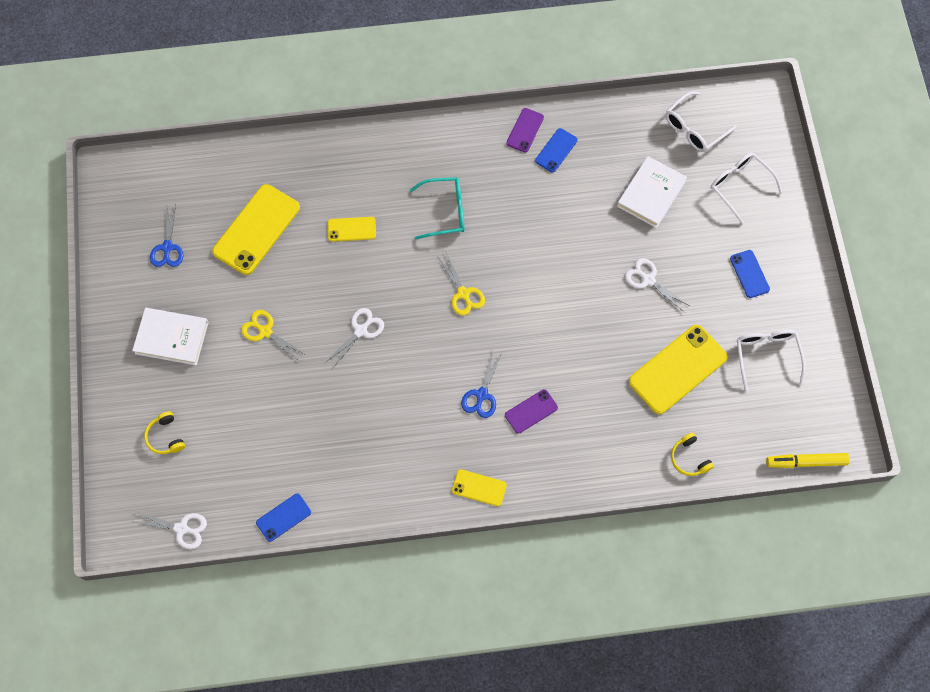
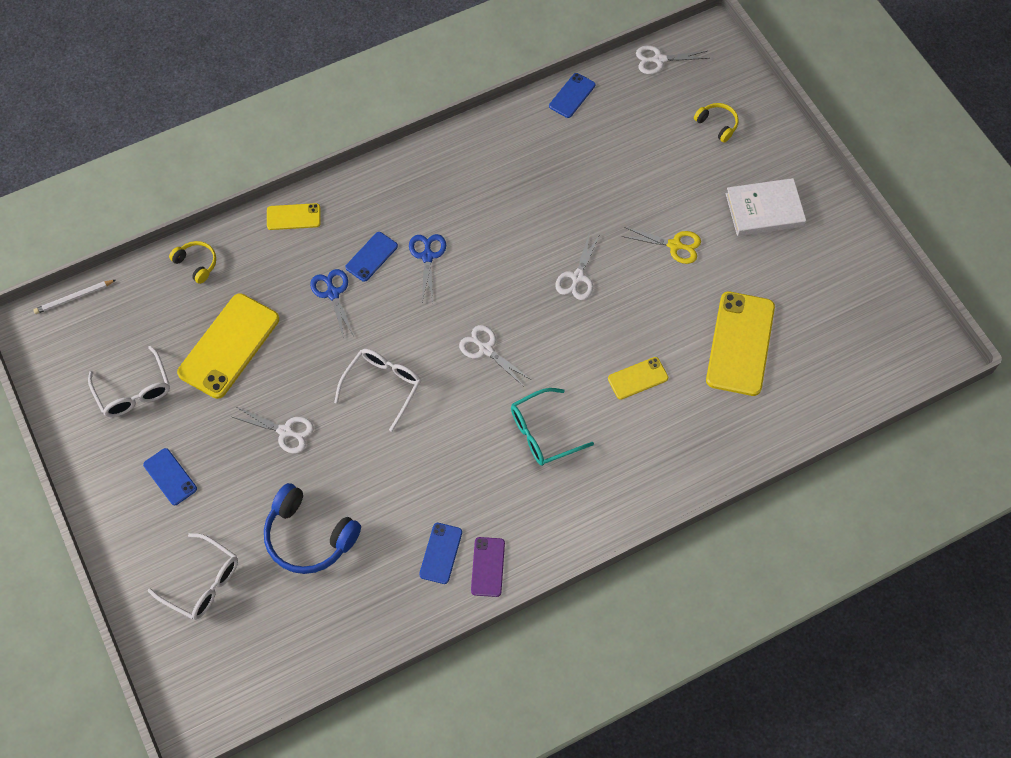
camera: 160 degrees right, 5 degrees down
blue scissors [150,204,183,267] -> blue scissors moved to [310,269,354,339]
yellow scissors [437,253,485,316] -> white scissors [459,325,530,386]
yellow phone [452,469,507,506] -> yellow phone moved to [267,203,321,230]
purple phone [505,389,558,434] -> blue phone [345,232,398,282]
white book [617,156,687,228] -> blue headphones [264,483,361,574]
white glasses [666,91,736,152] -> white glasses moved to [334,349,421,432]
yellow marker [766,453,850,468] -> white pencil [33,280,116,314]

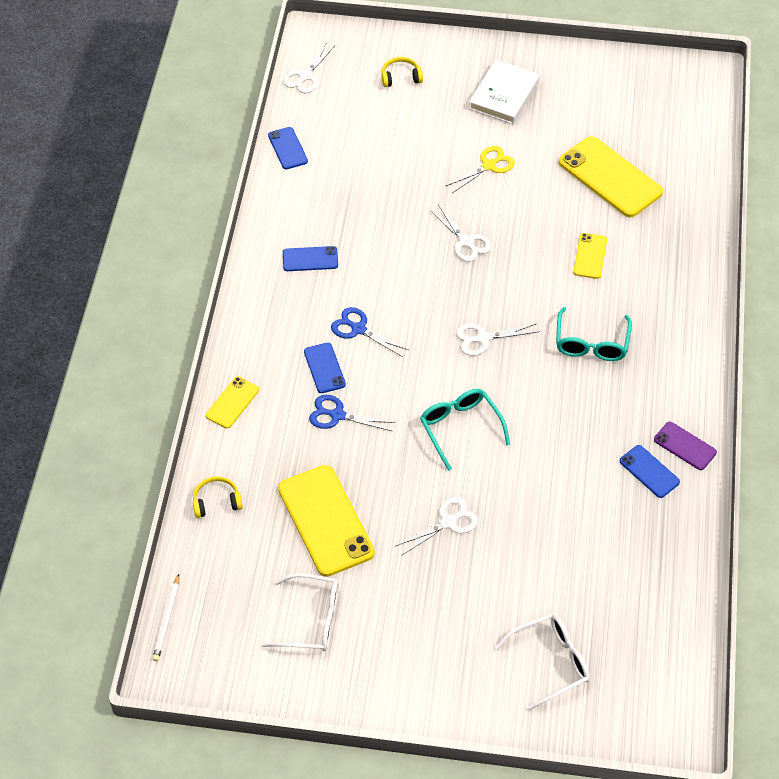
camera: 55 degrees left, 10 degrees down
blue phone [143,448,197,505] -> blue phone moved to [283,246,338,271]
blue headphones [264,483,361,574] -> none
white glasses [334,349,421,432] -> turquoise glasses [420,389,510,471]

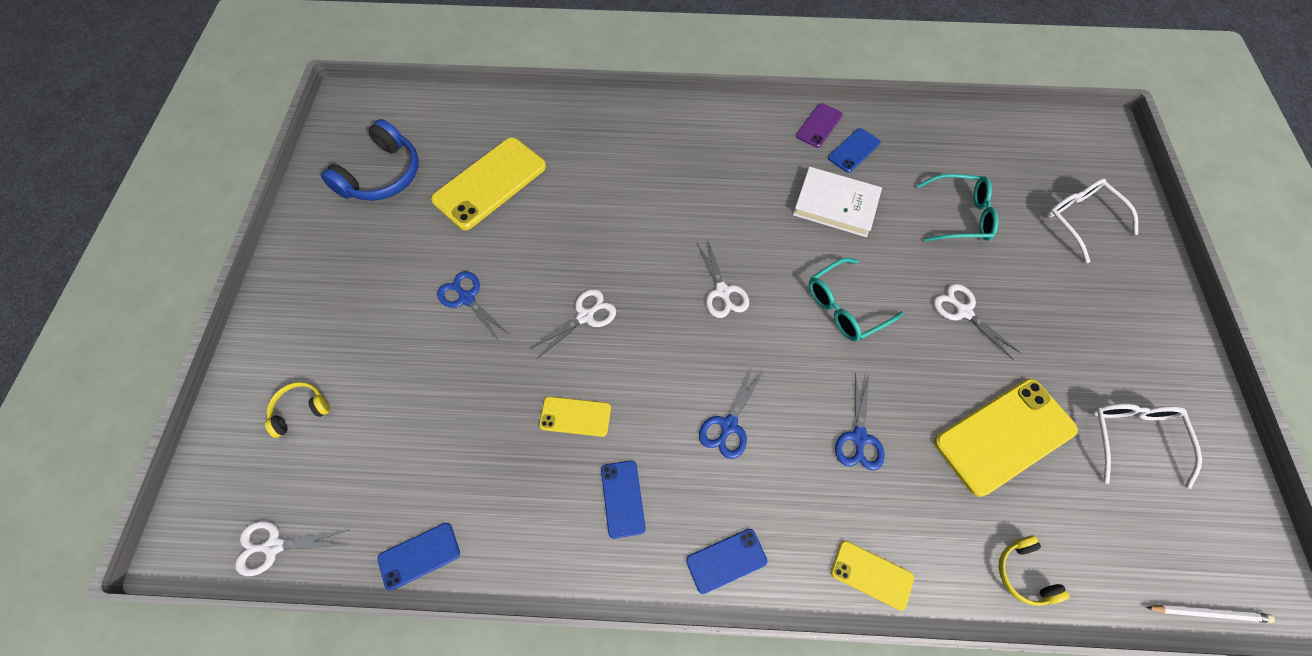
camera: 95 degrees left, 10 degrees up
white scissors [283,43,335,93] -> white scissors turned 150 degrees clockwise [235,521,349,576]
blue phone [304,342,346,393] -> blue phone moved to [686,529,768,594]
yellow headphones [381,57,423,87] -> yellow headphones turned 75 degrees clockwise [265,382,330,438]
yellow scissors [446,146,515,193] -> blue scissors [437,271,510,341]
white book [469,60,540,124] -> white book moved to [793,167,882,237]
turquoise glasses [556,307,632,361] -> turquoise glasses moved to [916,174,999,242]
yellow phone [573,233,607,279] -> yellow phone moved to [539,396,611,437]
none -> blue headphones [321,119,419,201]

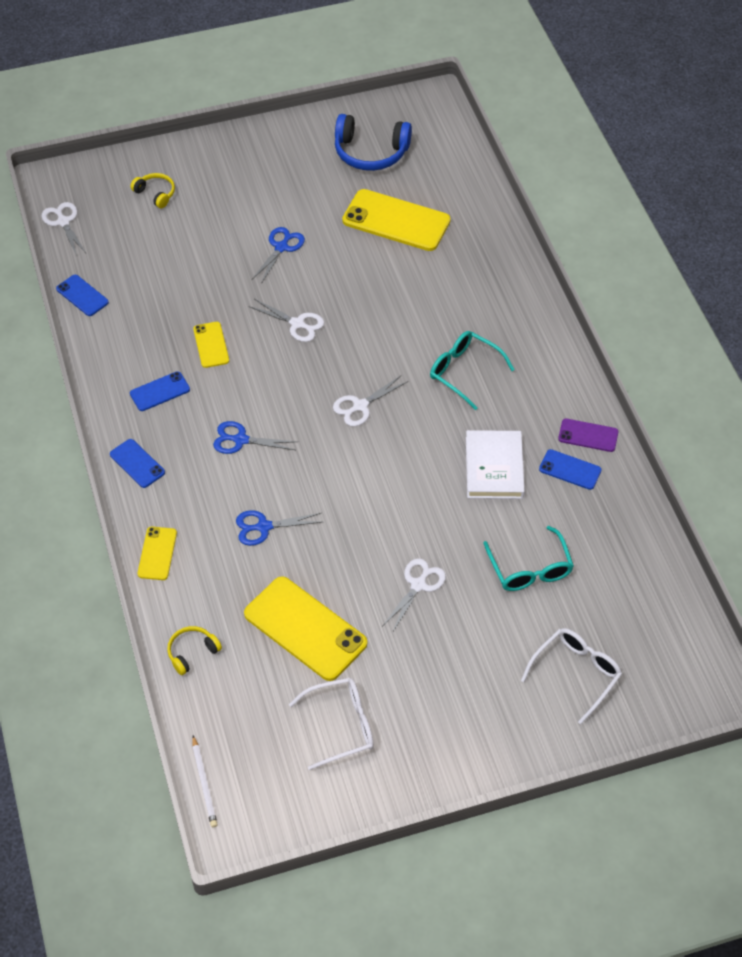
camera: 70 degrees right, 10 degrees down
turquoise glasses [809,258,904,342] -> turquoise glasses moved to [430,331,515,410]

